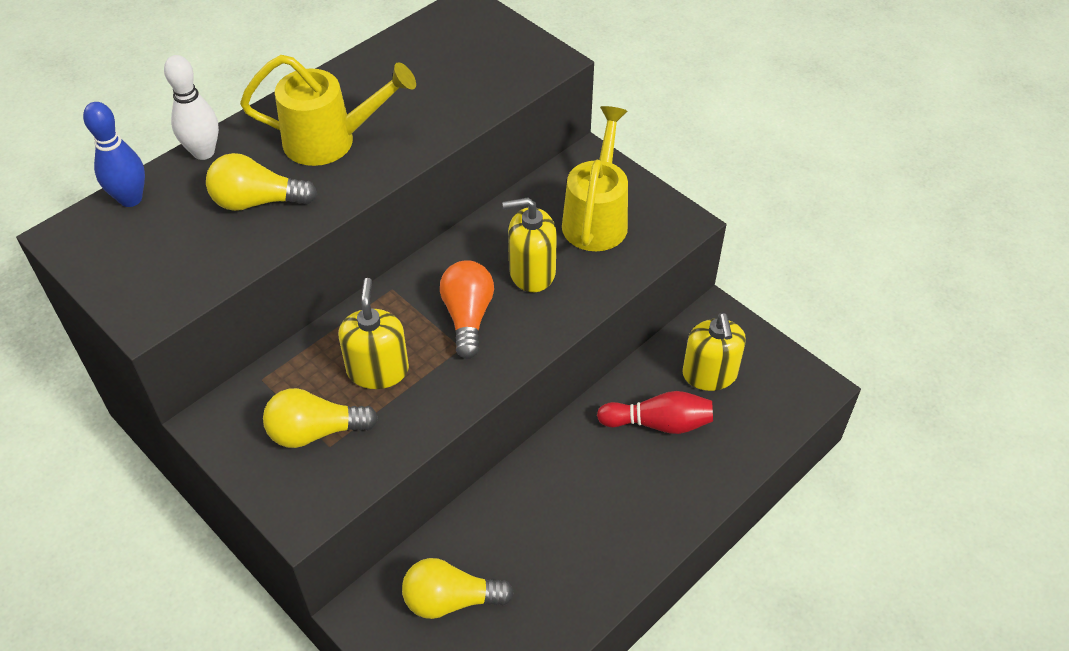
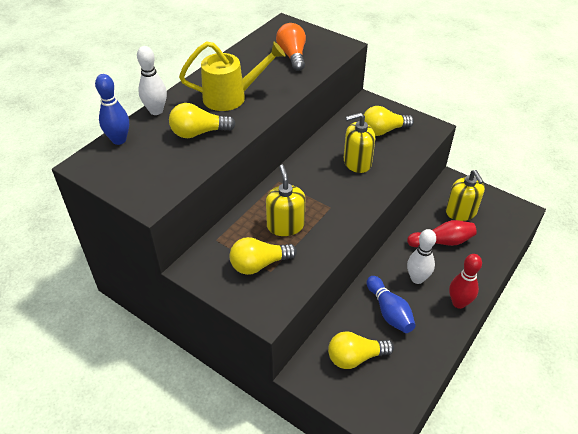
camera: 10 degrees left, 5 degrees down
orange light bulb [440,260,494,359] -> orange light bulb moved to [276,23,306,71]
yellow watering can [562,106,628,251] -> yellow light bulb [364,106,414,136]
none -> blue bowling pin [367,276,416,333]
none -> white bowling pin [407,229,436,284]
none -> red bowling pin [449,254,482,309]

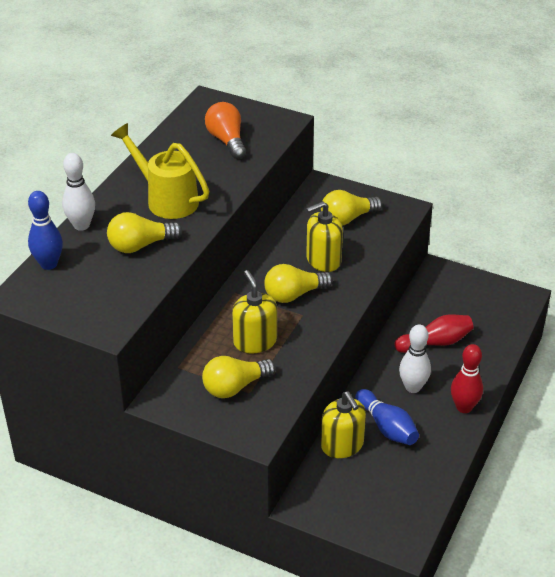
camera: 10 degrees left, 5 degrees down
yellow watering can [179,41,286,111] -> yellow watering can turned 120 degrees counterclockwise [111,123,209,219]
yellow light bulb [328,331,394,369] -> yellow light bulb moved to [264,264,333,303]
yellow soap dispenser [446,170,485,221] -> yellow soap dispenser moved to [321,391,366,458]

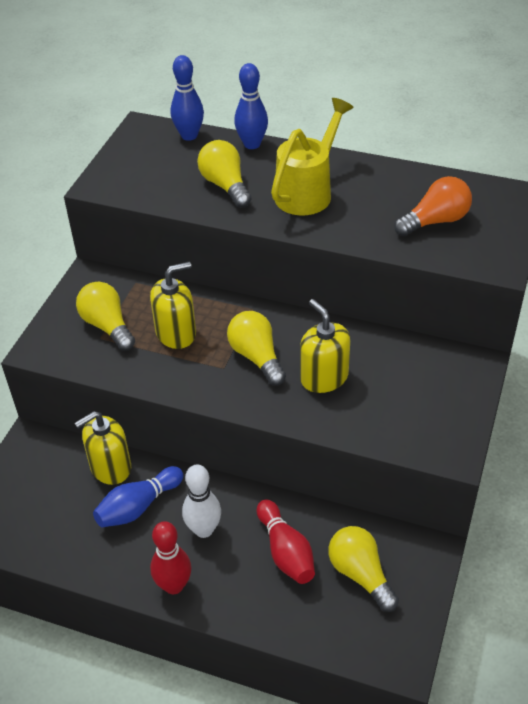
camera: 85 degrees right, 5 degrees up
white bowling pin [62,153,95,231] -> blue bowling pin [234,63,268,149]
yellow light bulb [321,190,382,226] -> yellow light bulb moved to [328,526,399,612]

